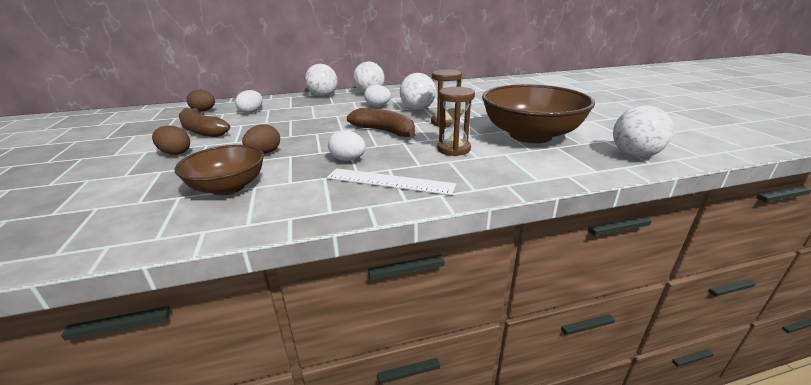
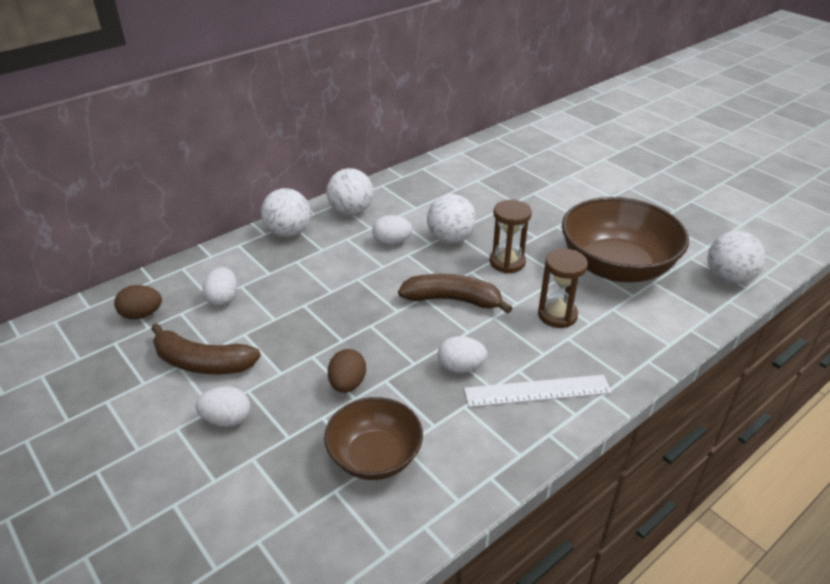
camera: 25 degrees left, 10 degrees up
brown egg [152,125,190,155] -> white egg [196,386,250,427]

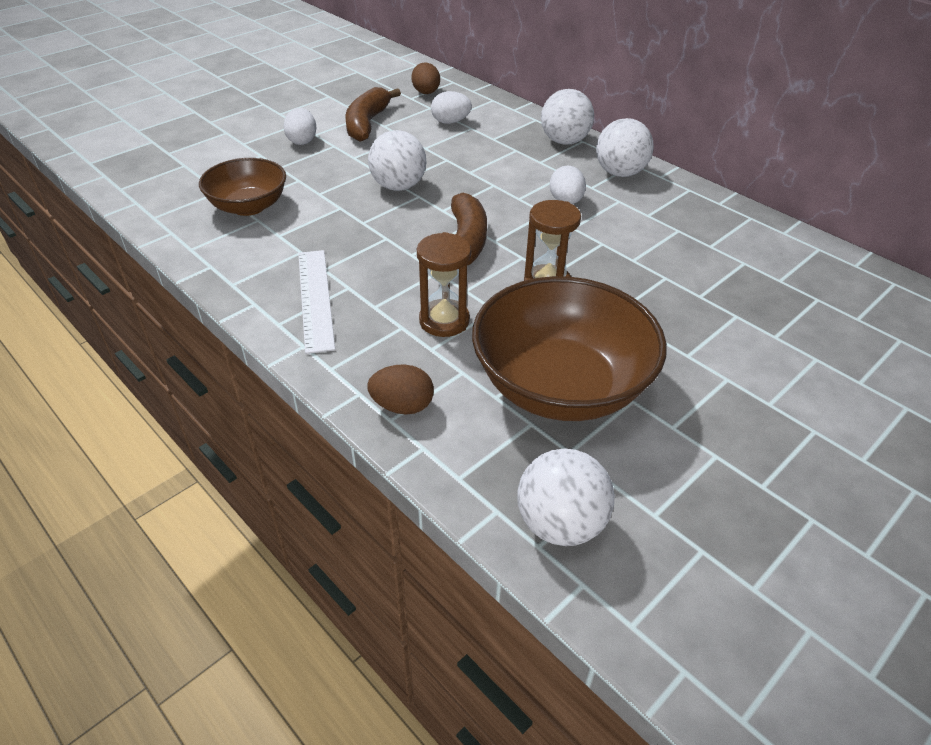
camera: 85 degrees right, 5 degrees up
brown egg [328,349,366,393] -> brown egg moved to [367,364,434,414]
white ball [427,194,476,244] -> white ball moved to [368,130,426,191]
white egg [438,336,487,373] -> none

